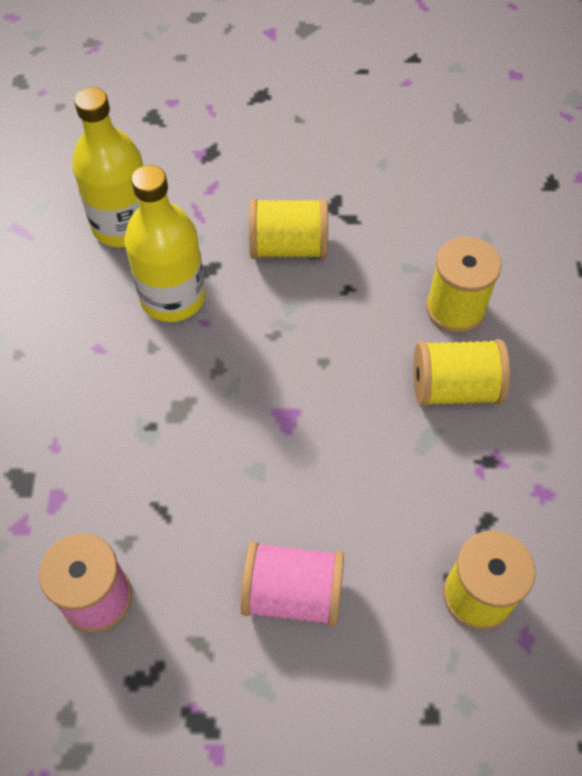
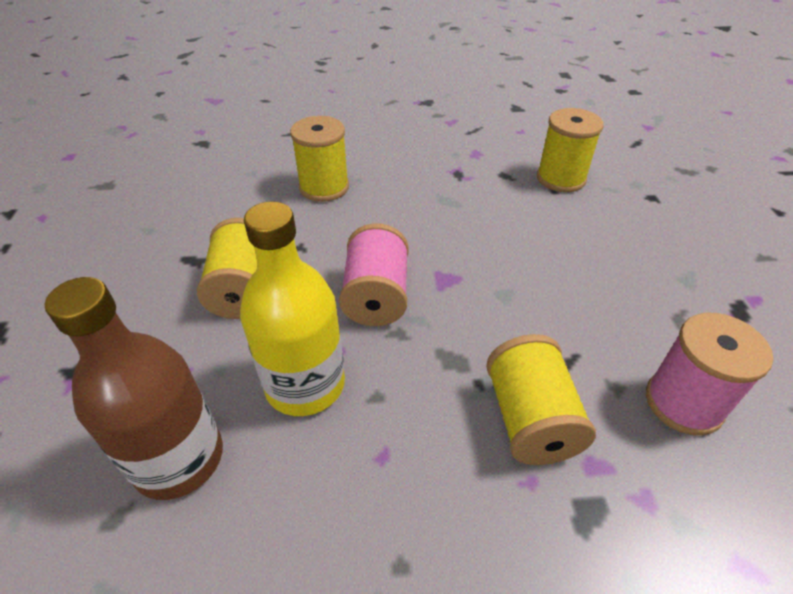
camera: 95 degrees left, 15 degrees down
yellow bottle [72,87,143,247] -> brown bottle [45,277,223,500]
pink spool [240,541,344,626] -> pink spool moved to [339,223,409,326]
yellow spool [414,339,510,406] -> yellow spool moved to [486,334,596,465]

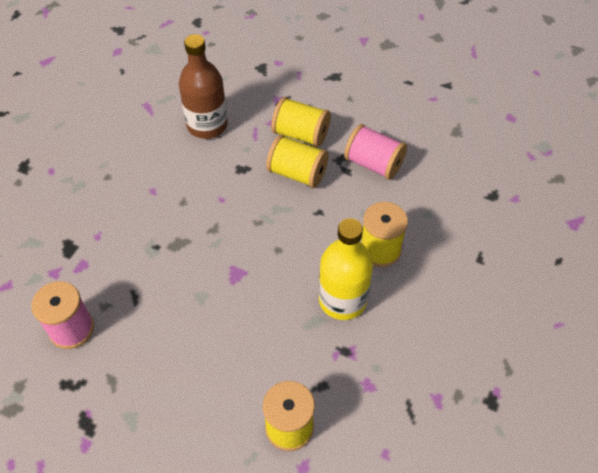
camera: 120 degrees right, 10 degrees up
yellow bottle [240,201,345,416] -> yellow bottle moved to [319,218,373,320]
pink spool [339,223,409,326] -> pink spool moved to [344,124,407,180]
yellow spool [486,334,596,465] -> yellow spool moved to [271,97,331,147]

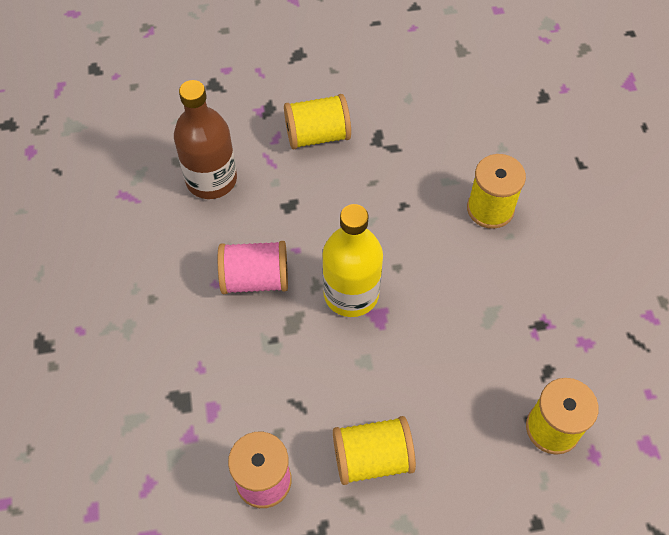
camera: 35 degrees left, 5 degrees up
yellow spool [266,135,329,188] -> yellow spool moved to [333,416,416,485]
yellow bottle [319,218,373,320] -> yellow bottle moved to [322,204,383,317]
pink spool [344,124,407,180] -> pink spool moved to [218,241,288,294]

